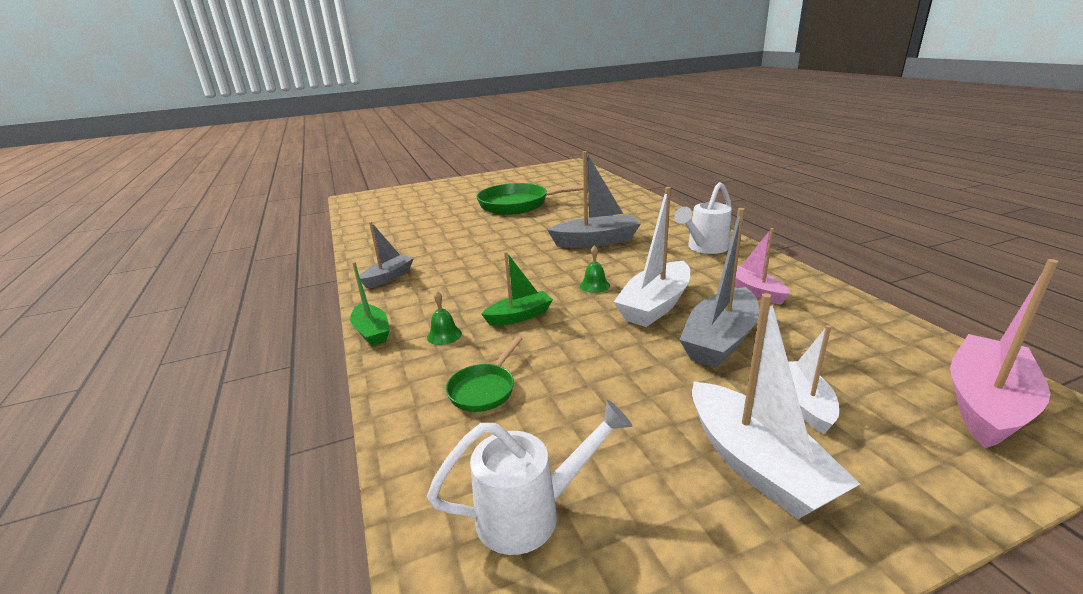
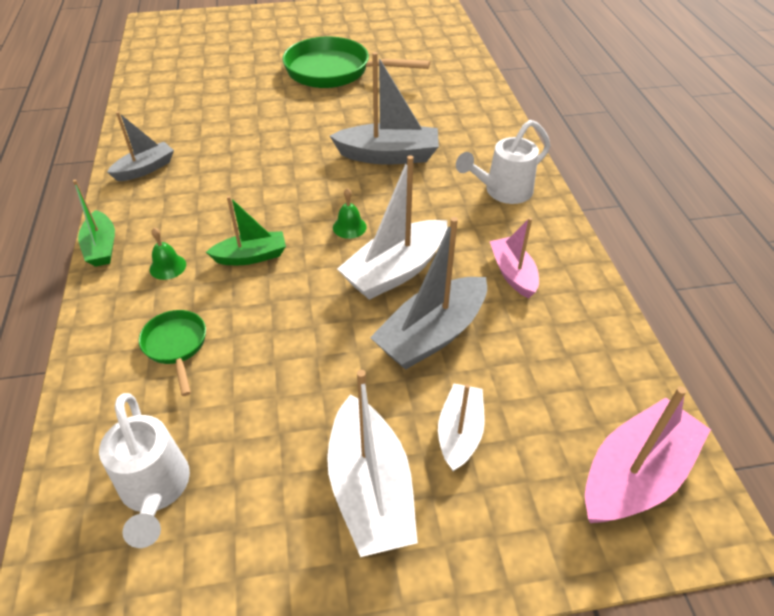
camera: 10 degrees right, 20 degrees up
white watering can [427,400,632,555] -> white watering can turned 75 degrees clockwise [99,393,190,548]
green pan [446,336,522,412] -> green pan turned 120 degrees clockwise [139,310,206,396]

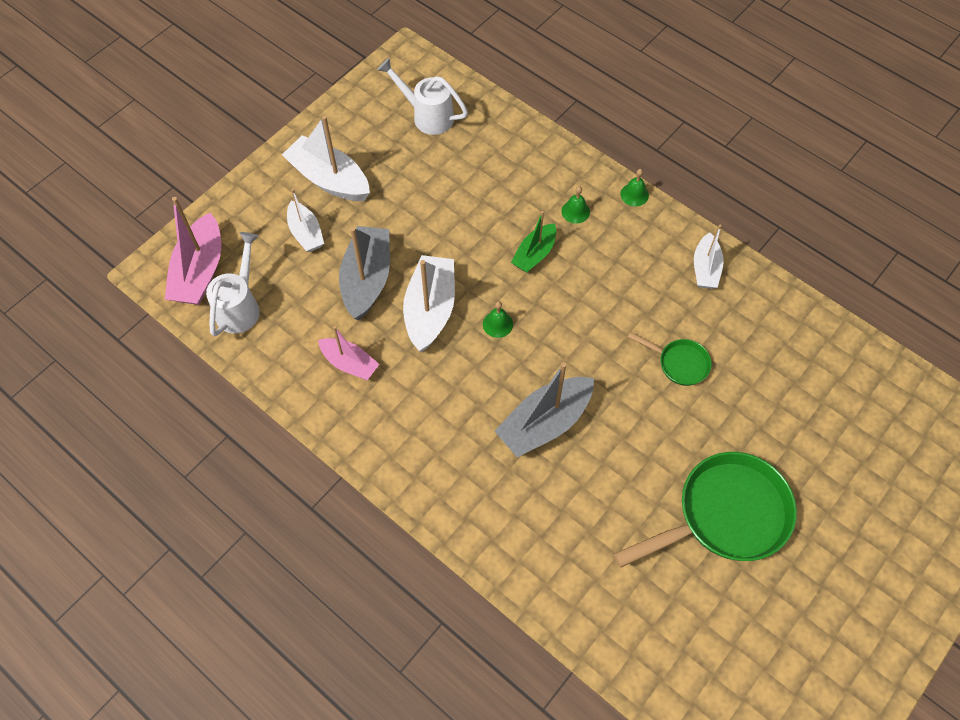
camera: 140 degrees right, 15 degrees up
green boat [73,180,115,267] -> green bell [620,169,649,206]
grey boat [107,112,174,181] -> white boat [694,225,724,289]
green pan [139,310,206,396] -> green pan moved to [628,332,712,386]
white watering can [456,120,550,204] -> white watering can moved to [206,232,260,336]

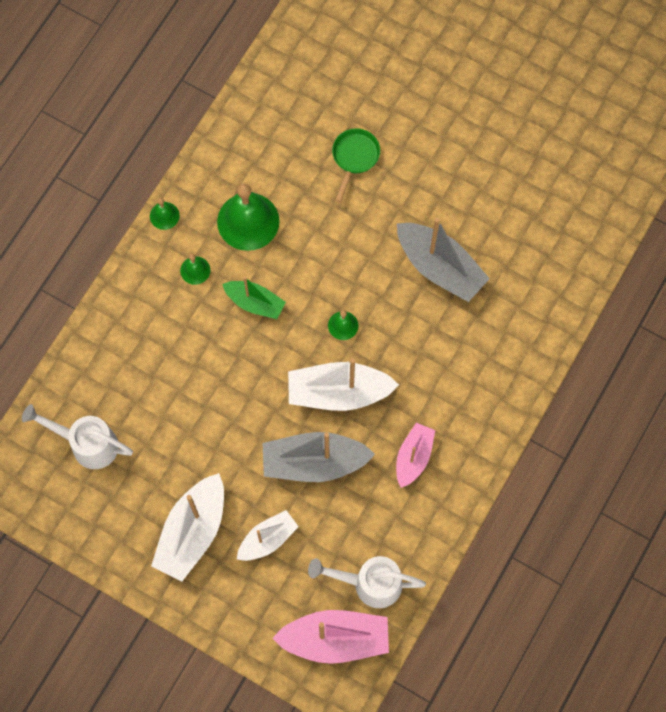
camera: 100 degrees left, 10 degrees up
white watering can [377,58,468,135] -> white watering can turned 90 degrees clockwise [22,404,133,469]
green pan [613,452,797,568] -> none
white boat [694,225,724,289] -> none
none -> green bell [217,183,279,251]

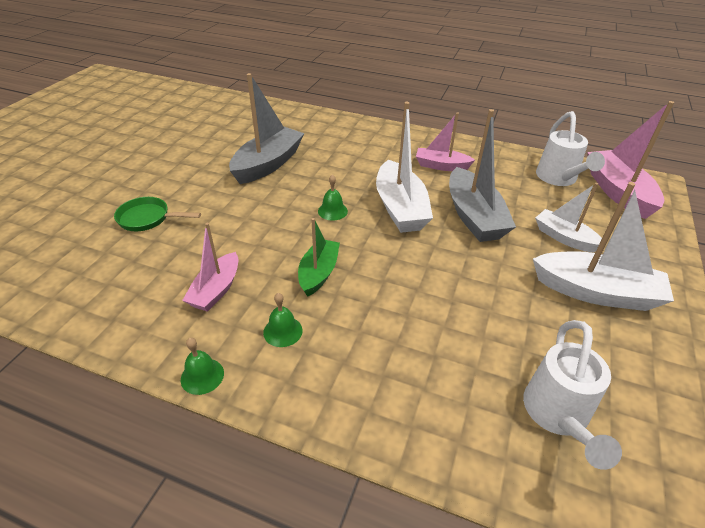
camera: 100 degrees left, 30 degrees down
green bell [217,183,279,251] -> pink boat [182,222,238,312]

